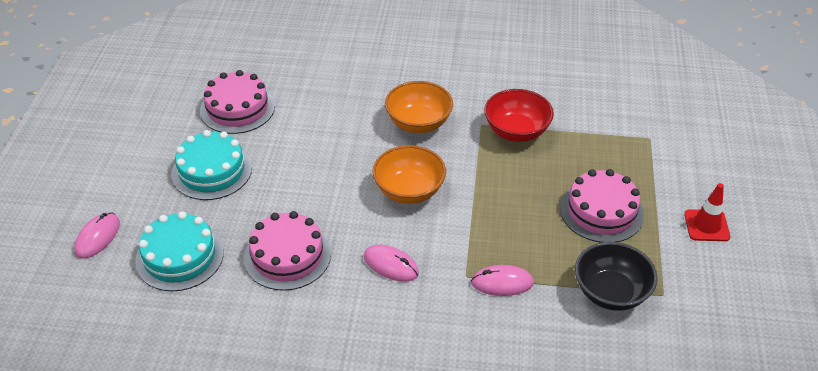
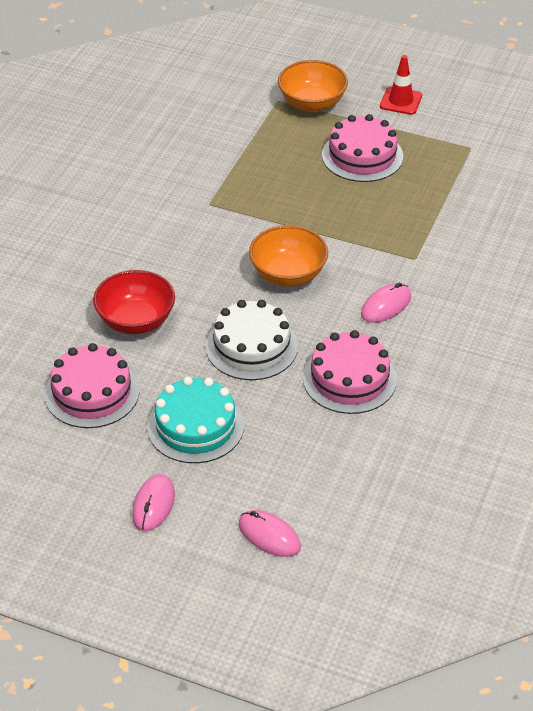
camera: 75 degrees left, 0 degrees up
turquoise cake [135,212,224,291] -> none
orange bowl [385,81,453,133] -> orange bowl moved to [278,60,348,112]
pink mouse [471,265,534,296] -> pink mouse moved to [132,474,175,531]
red bowl [484,89,554,142] -> red bowl moved to [93,270,175,334]
black bowl [575,242,658,311] -> none
none -> white cake [206,300,298,380]

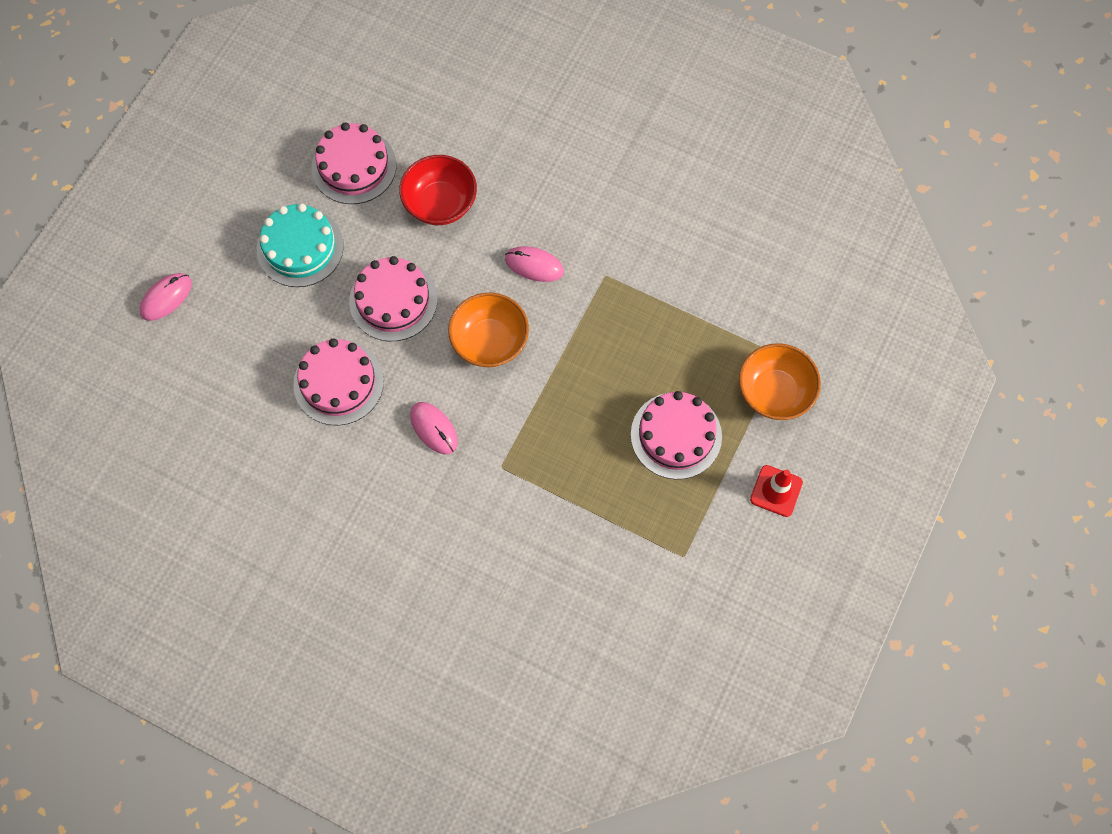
camera: 95 degrees right, 25 degrees up
pink mouse [132,474,175,531] -> pink mouse moved to [505,246,564,282]
white cake [206,300,298,380] -> pink cake [349,256,437,341]

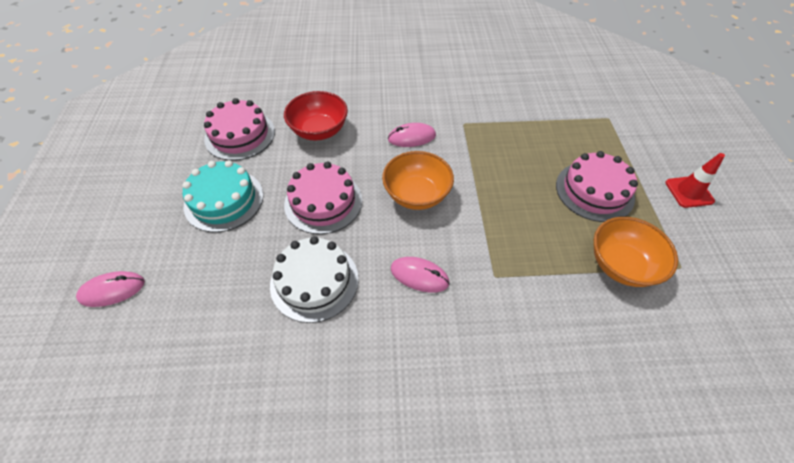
camera: 30 degrees left, 15 degrees down
pink mouse [140,273,192,321] -> pink mouse turned 60 degrees clockwise [76,271,145,307]
pink cake [293,338,384,425] -> white cake [270,236,359,323]
orange bowl [739,343,821,420] -> orange bowl moved to [594,217,678,287]

